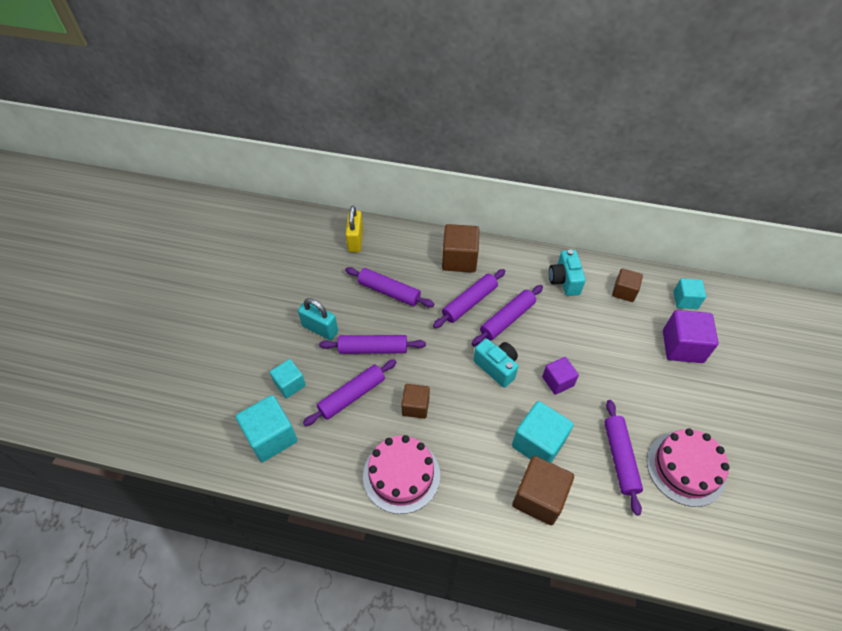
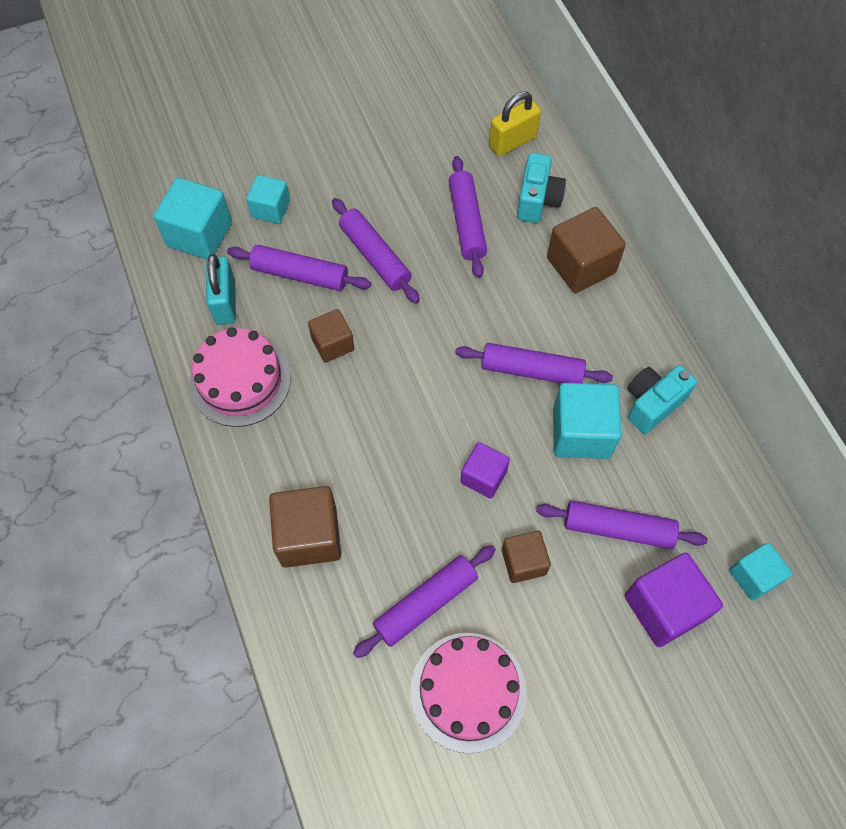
camera: 55 degrees right, 10 degrees up
turquoise padlock [298,298,338,340] -> turquoise padlock moved to [206,254,236,325]
purple rolling pin [433,269,505,328] -> purple rolling pin moved to [536,500,708,549]
turquoise camera [473,339,518,388] -> turquoise camera moved to [517,153,566,223]
turquoise cube [512,401,574,463] -> turquoise cube moved to [553,383,622,459]
brown cube [612,268,643,302] -> brown cube moved to [502,531,551,583]

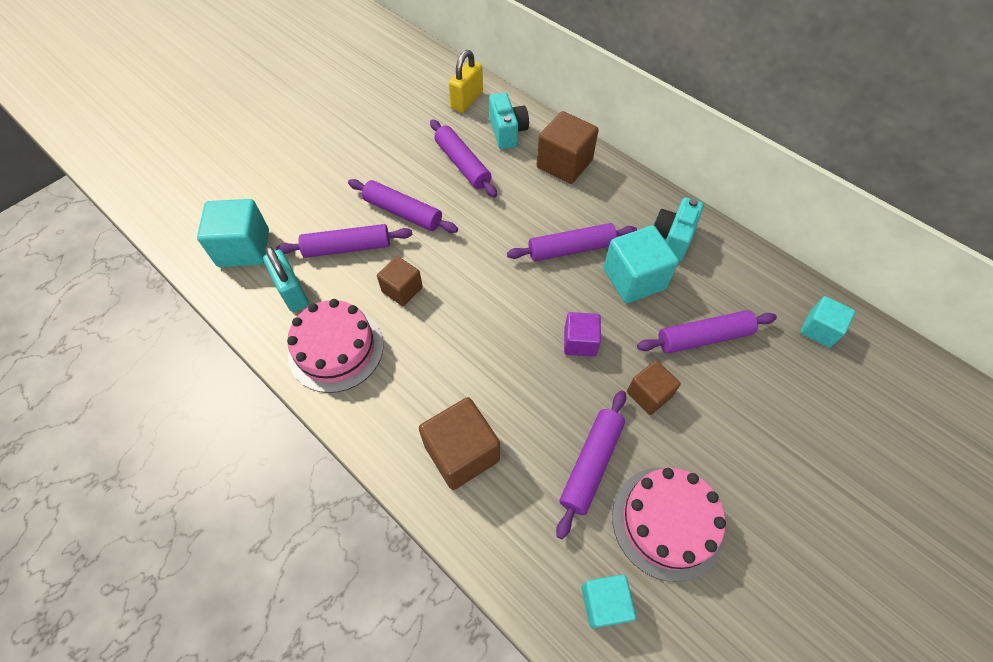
camera: 25 degrees left, 5 degrees down
turquoise cube [246,175,290,224] -> turquoise cube moved to [581,574,636,628]
purple cube [624,553,723,647] -> none

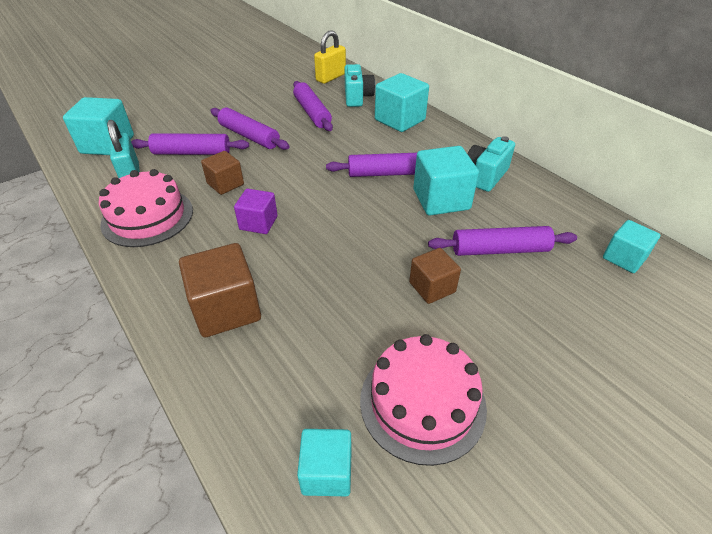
camera: 10 degrees right, 15 degrees down
brown cube [536,111,599,184] -> turquoise cube [375,73,429,132]
purple rolling pin [556,391,626,539] -> none
purple cube [564,312,601,357] -> purple cube moved to [234,189,277,234]

